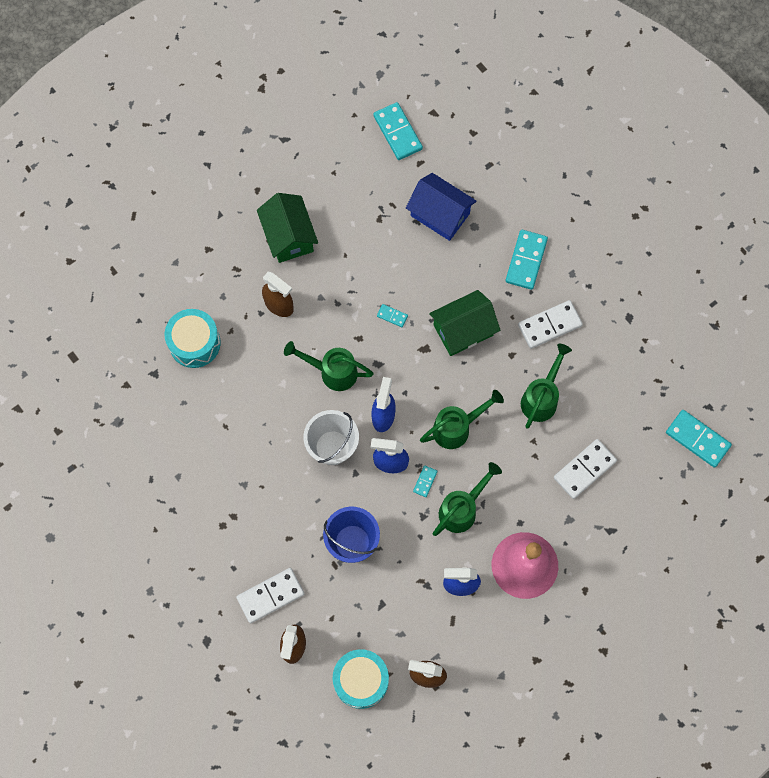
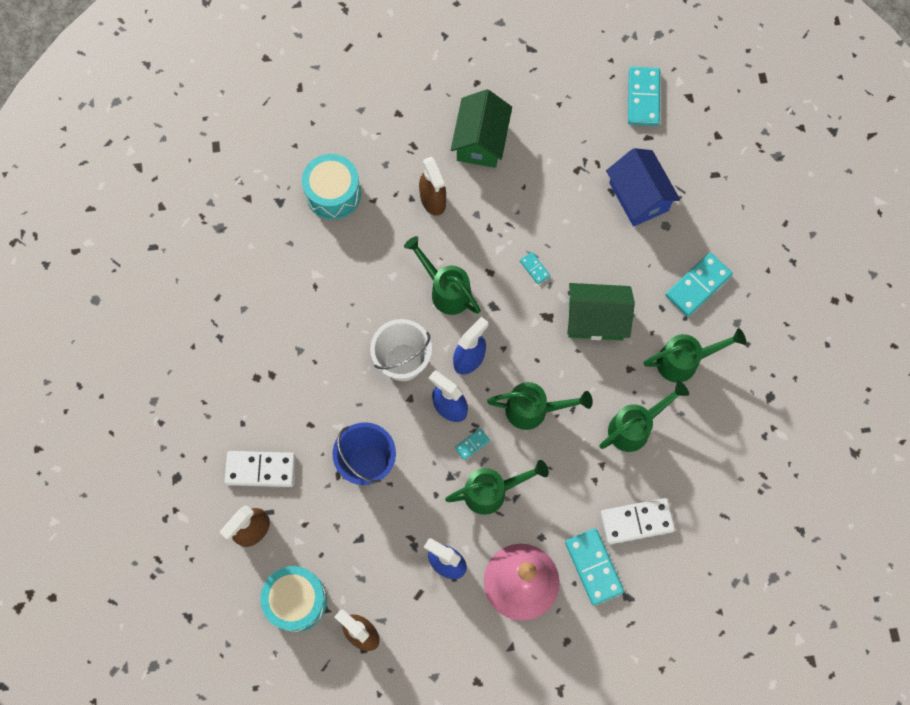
camera: 30 degrees right, 0 degrees up
white domino [518,300,583,349] -> green watering can [643,328,746,383]
turquoise domino [666,410,732,467] -> turquoise domino moved to [565,528,624,606]

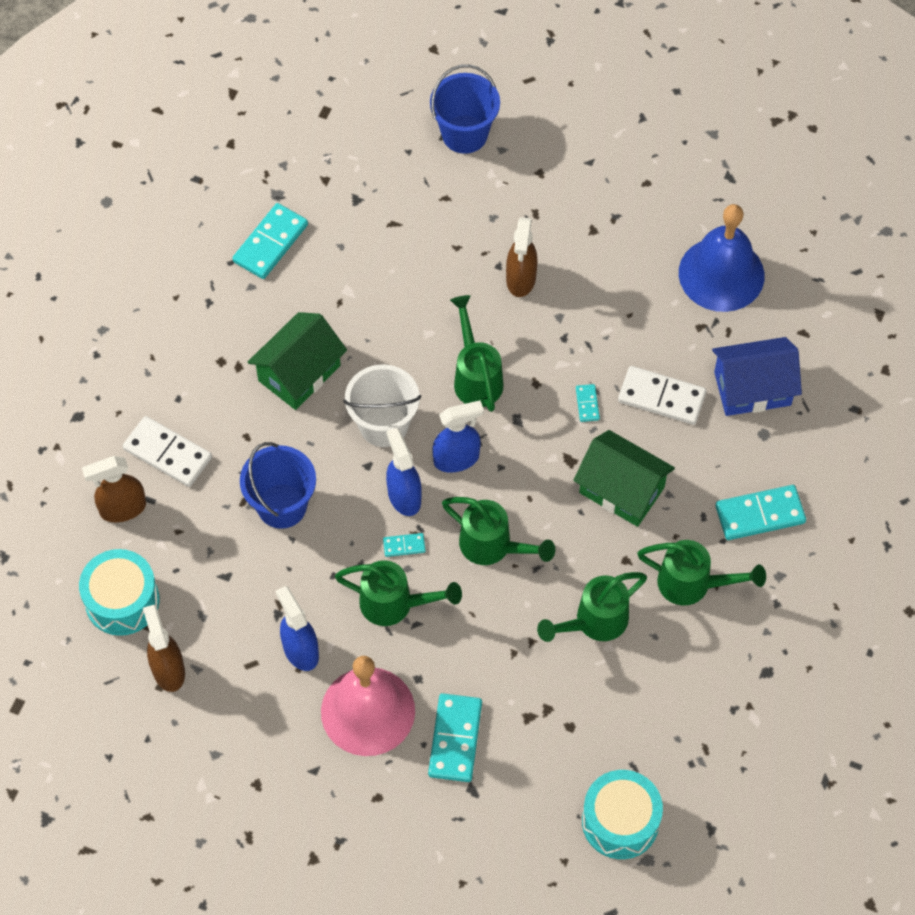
camera: 30 degrees right, 10 degrees down
turquoise drum [302,154,361,220] -> turquoise drum moved to [582,770,663,859]
green house [451,89,512,168] -> green house moved to [247,312,347,410]
green watering can [599,381,689,452] -> green watering can turned 150 degrees clockwise [537,572,647,642]
white domino [601,498,675,544] -> white domino moved to [618,366,707,425]
blue house [606,148,680,227] -> blue house turned 75 degrees clockwise [712,337,802,416]
turquoise domino [628,67,660,126] -> turquoise domino moved to [232,203,308,279]
none -> blue bucket [430,64,500,154]
none -> blue bell [679,204,765,312]

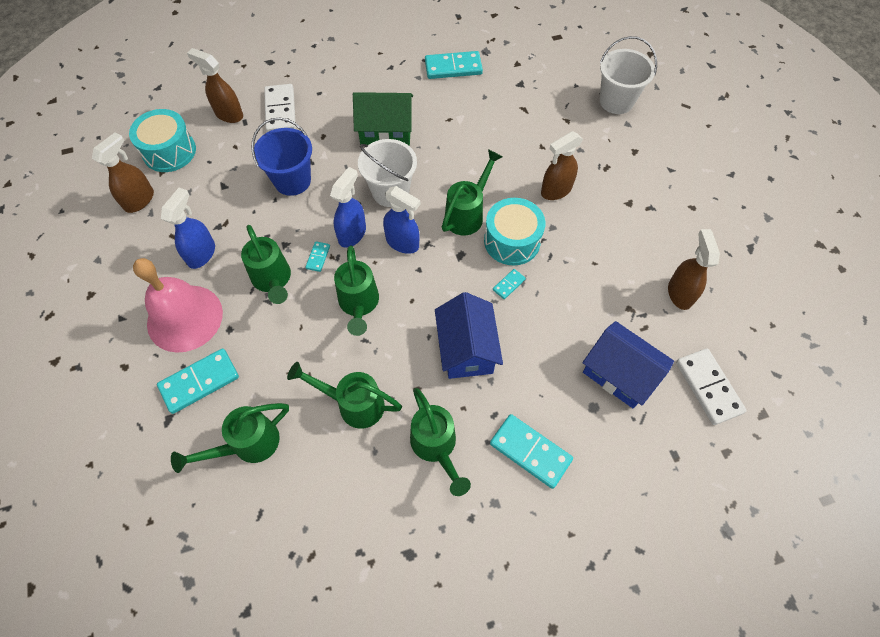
camera: 50 degrees right, 0 degrees up
turquoise domino [383,533,426,557] -> turquoise domino turned 60 degrees clockwise [305,241,330,272]
blue bucket [430,64,500,154] -> white bucket [600,36,657,114]
green house [573,430,675,527] -> blue house [435,292,503,379]
turquoise drum [582,770,663,859] -> turquoise drum moved to [484,198,545,265]
white domino [618,366,707,425] -> white domino moved to [676,348,747,425]
blue bell [679,204,765,312] -> brown spray bottle [668,229,720,310]
none -> green watering can [171,403,289,473]

